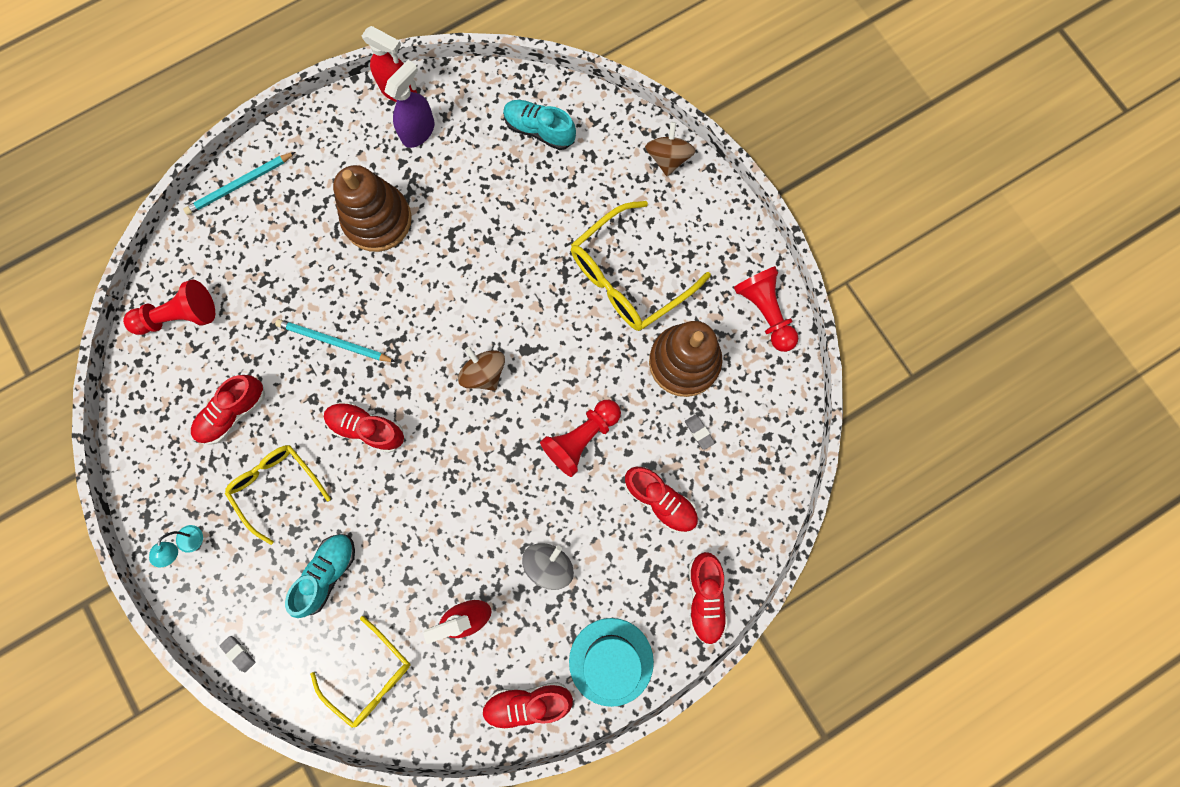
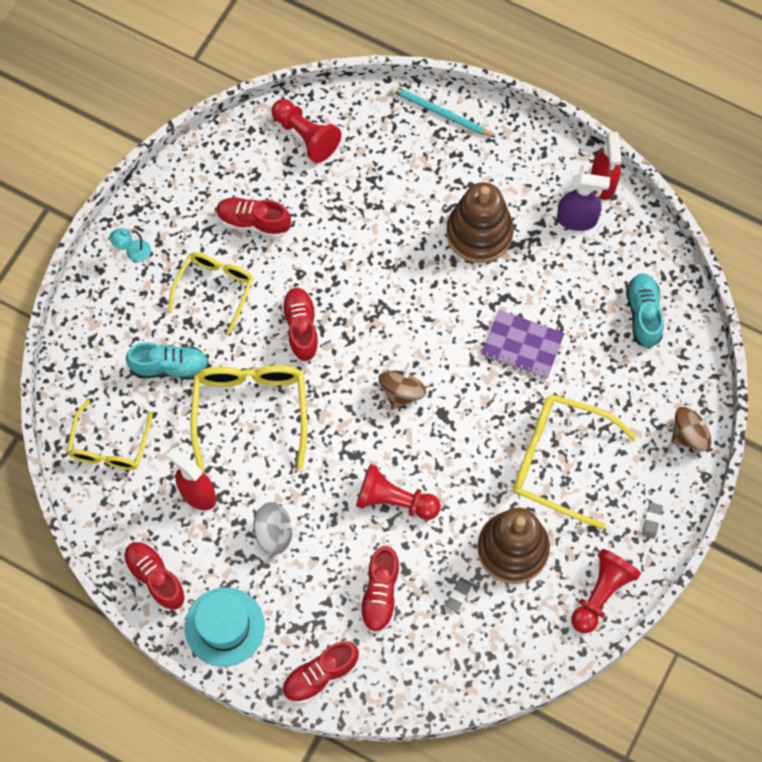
camera: 60 degrees right, 10 degrees down
grey eraser [219,636,256,672] -> grey eraser moved to [642,502,663,539]
turquoise pencil [275,319,396,362] -> none
none -> yellow glasses [191,365,307,471]
none -> purple notebook [481,310,565,379]

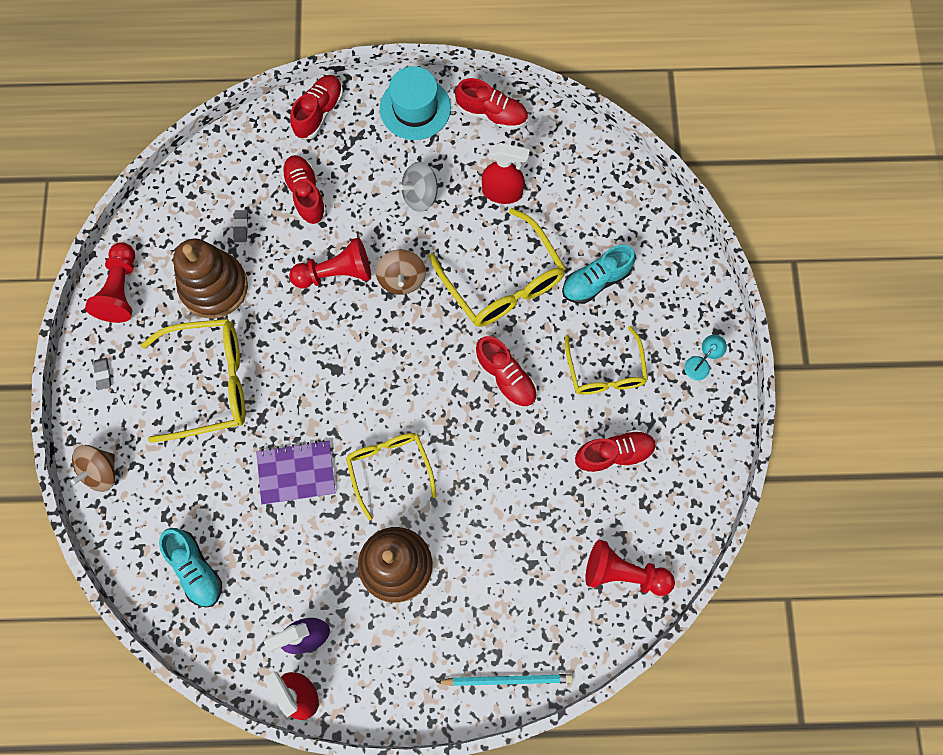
camera: 150 degrees right, 5 degrees up
yellow glasses [67,400,153,470] -> yellow glasses moved to [346,433,436,520]
brown spinning top [379,361,426,409] -> brown spinning top moved to [376,250,426,294]

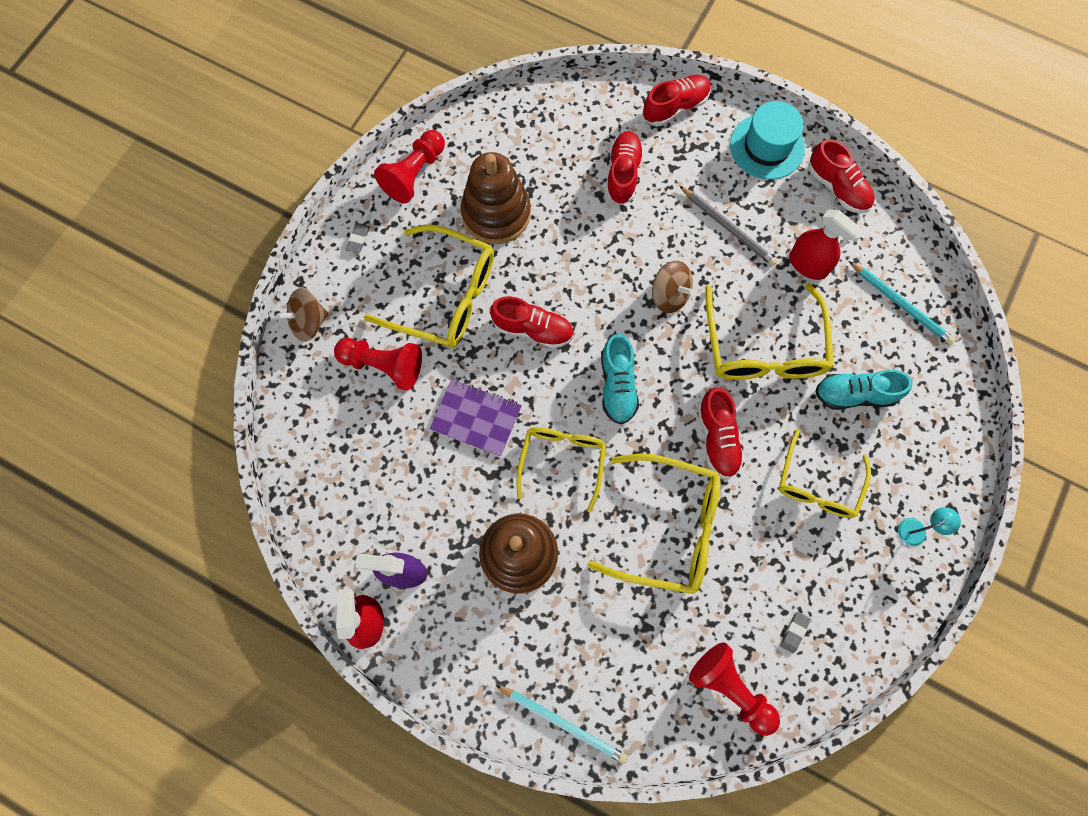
camera: 30 degrees right, 0 degrees up
turquoise shoe [159,528,222,607] -> turquoise shoe moved to [601,334,639,425]
grey eraser [233,210,248,242] -> grey eraser moved to [780,612,811,653]
red pawn [289,237,371,288] -> red pawn moved to [334,338,422,391]
brown spinning top [376,250,426,294] -> brown spinning top turned 75 degrees counterclockwise [652,261,694,313]
grey spinning top [399,162,438,212] -> grey pencil [680,186,778,266]
red shoe [575,429,656,475] -> red shoe moved to [490,296,574,348]
none -> yellow glasses [588,454,720,594]
none -> turquoise pencil [849,261,956,345]

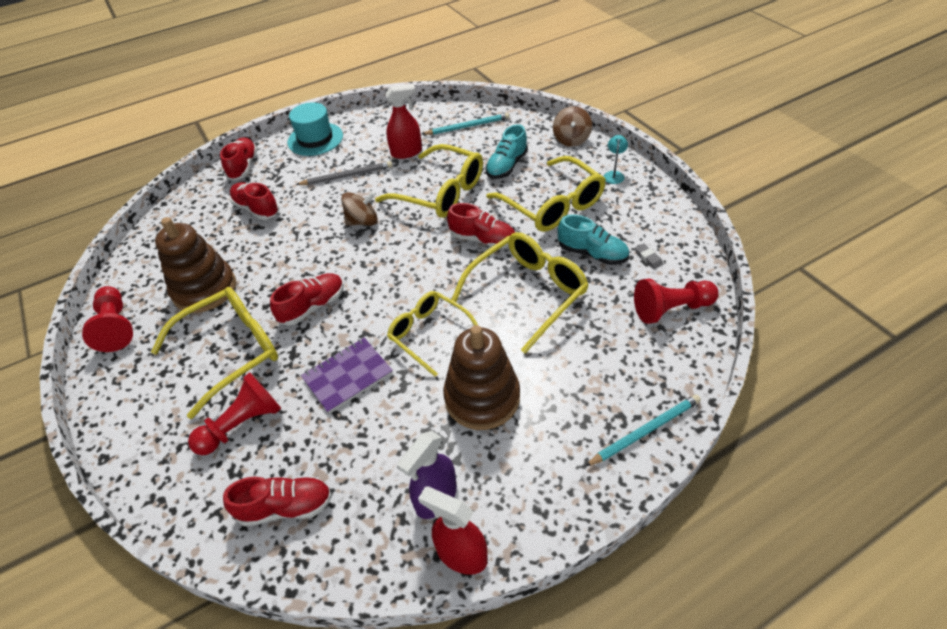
camera: 55 degrees left, 25 degrees down
brown spinning top [277,288,329,342] -> brown spinning top moved to [553,106,592,147]
grey eraser [346,223,370,253] -> none
turquoise shoe [601,334,639,425] -> turquoise shoe moved to [558,214,629,265]
yellow glasses [779,429,871,518] -> yellow glasses [486,156,606,232], size x1.50
red shoe [808,139,875,213] -> red shoe moved to [223,477,332,526]

